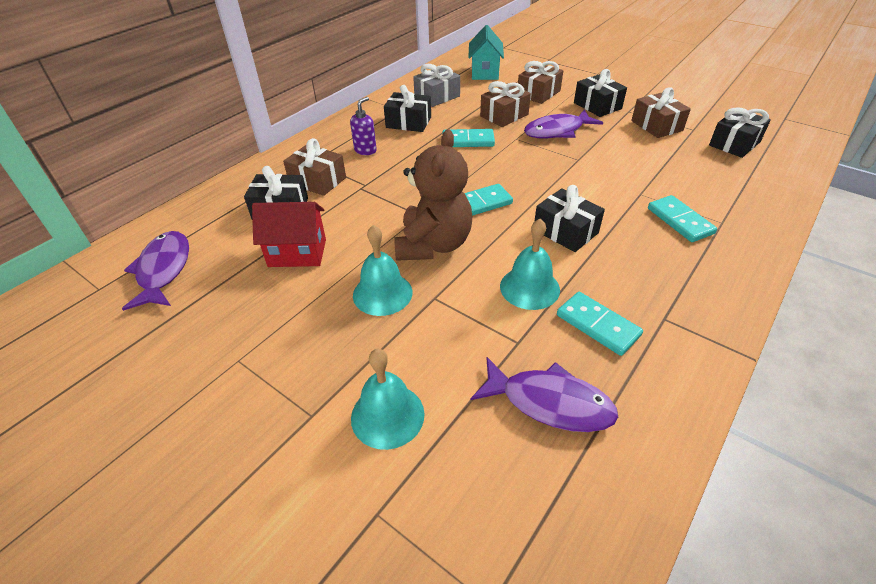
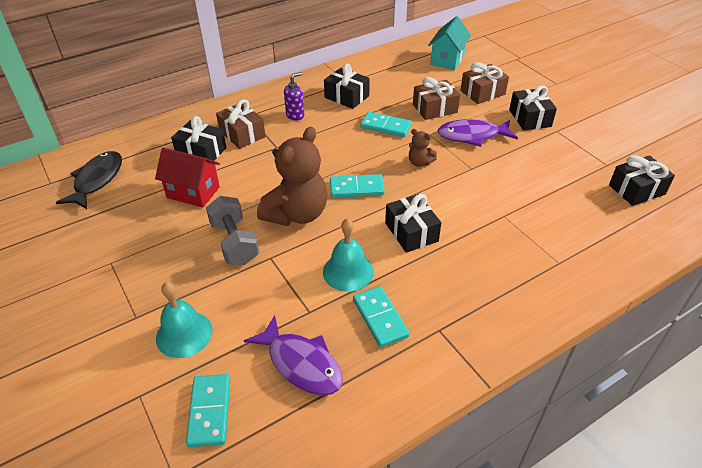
camera: 20 degrees right, 0 degrees up
purple fish [122,231,189,311] -> black fish [56,151,122,209]
turquoise bell [353,225,413,316] -> grey dumbbell [206,196,259,265]
grey gift [413,64,460,107] -> none
brown gift [631,87,691,138] -> none
turquoise domino [648,195,717,242] -> turquoise domino moved to [186,374,230,447]
none -> brown teddy bear [409,129,437,167]

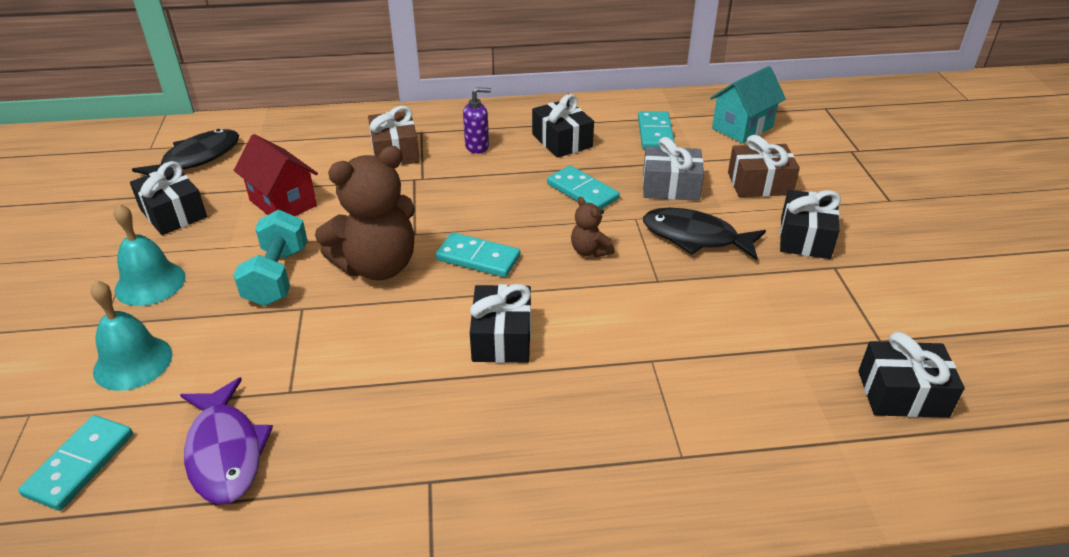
camera: 25 degrees right, 5 degrees down
black gift [171,116,227,161] -> black gift moved to [130,161,207,235]
grey dumbbell [206,196,259,265] -> turquoise dumbbell [233,210,307,306]
turquoise bell [323,218,374,292] -> turquoise bell moved to [114,204,186,306]
turquoise domino [353,286,410,348] -> turquoise domino moved to [638,111,675,149]
brown gift [413,77,460,120] -> grey gift [643,137,704,201]
purple fish [438,119,518,147] -> black fish [643,208,766,260]

